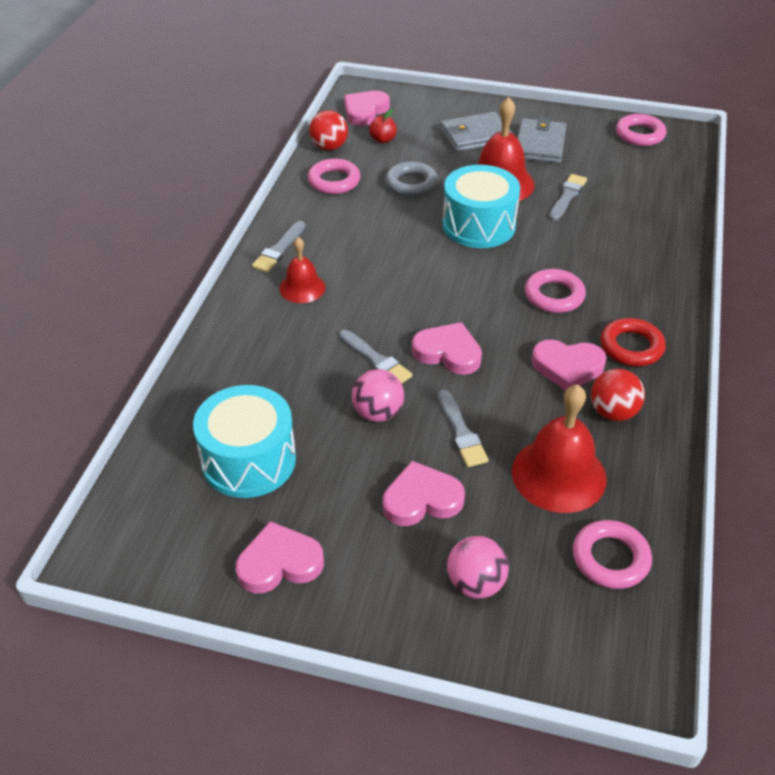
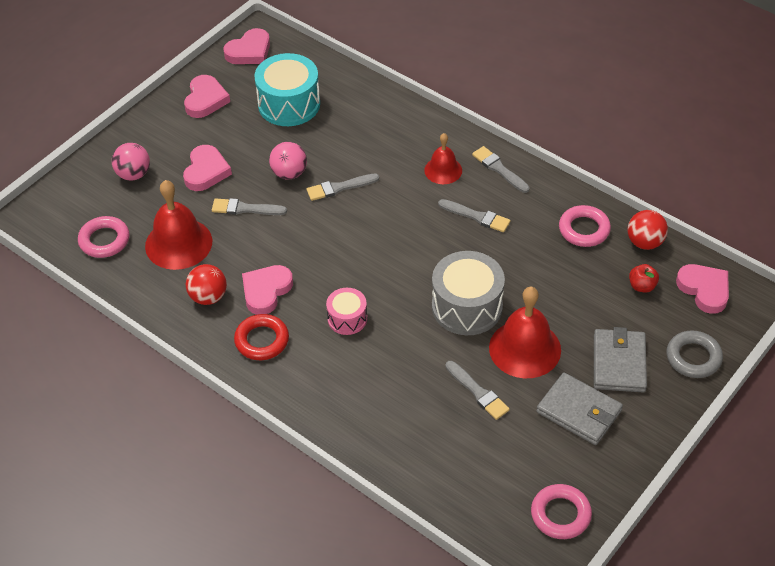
camera: 115 degrees right, 5 degrees up
grey ring [385,161,438,197] -> grey ring moved to [667,330,723,378]
pink heart [412,322,482,375] -> pink heart moved to [223,28,270,64]
turquoise drum [442,165,520,248] -> grey drum [432,251,505,335]
pink ring [525,269,586,313] -> pink drum [326,288,367,335]
none -> grey brush [438,199,511,232]

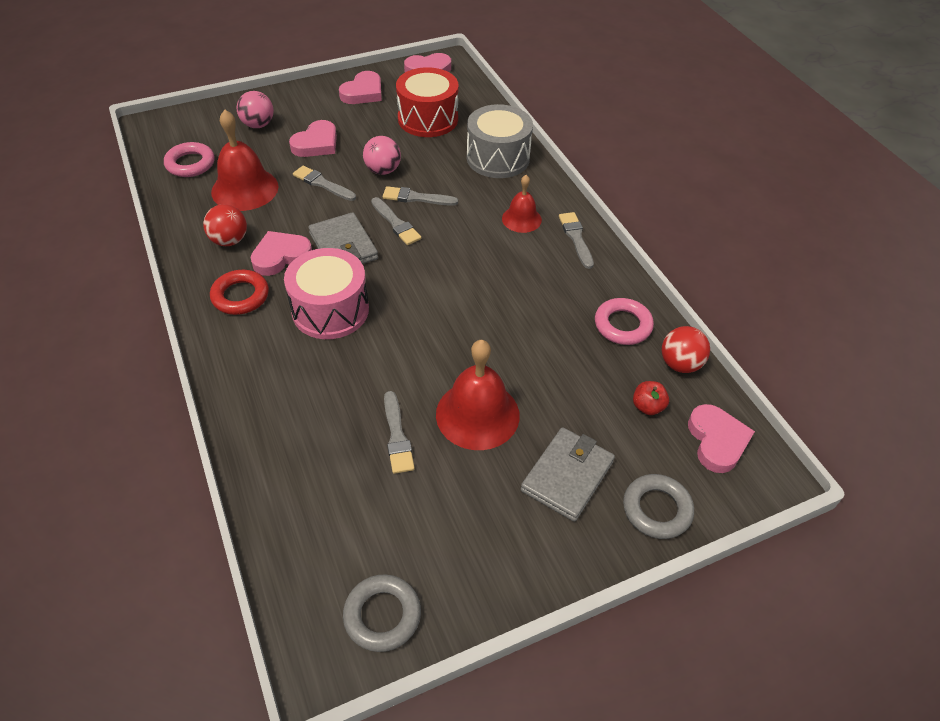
camera: 25 degrees right, 0 degrees up
turquoise drum [254,53,320,126] -> red drum [396,67,458,137]
pink drum [326,288,367,335] -> pink drum [284,248,369,339], size x1.79
grey drum [432,251,505,335] -> grey drum moved to [467,104,533,178]
grey brush [438,199,511,232] -> grey brush moved to [371,197,421,245]
pink ring [531,484,592,539] -> grey ring [343,574,421,652]
grey wallet [536,372,623,445] -> grey wallet moved to [308,212,378,264]

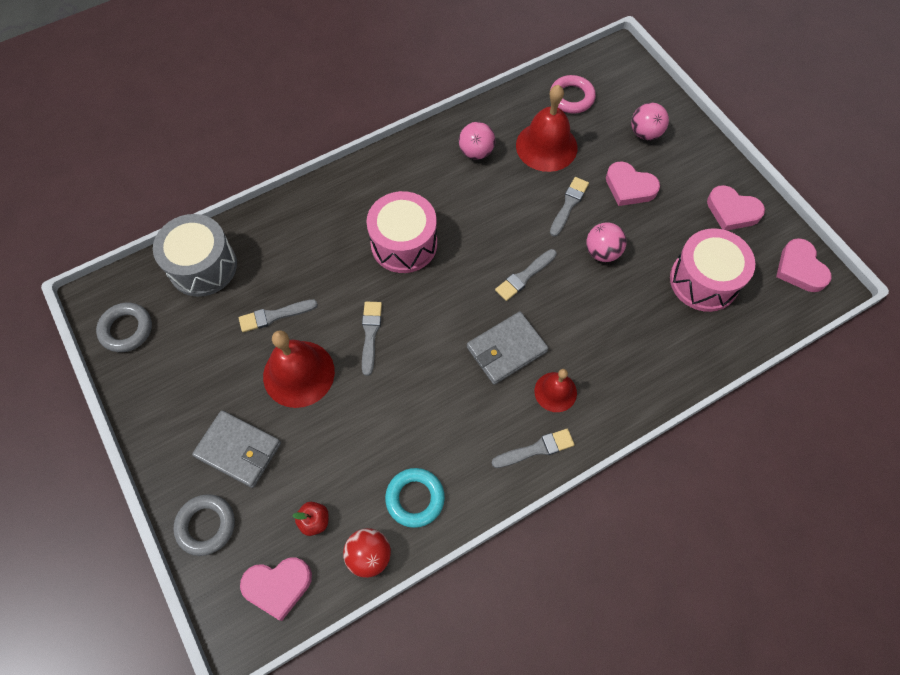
camera: 85 degrees right, 15 degrees up
red ball [203,204,247,246] -> pink ball [459,122,495,160]
red ring [210,270,269,315] -> none
pink heart [250,231,312,276] -> none
grey wallet [308,212,378,264] -> grey wallet moved to [467,312,548,385]
grey brush [383,186,458,206] -> grey brush moved to [362,302,382,376]
red drum [396,67,458,137] -> pink drum [670,228,756,312]
grey drum [467,104,533,178] -> grey drum moved to [153,214,237,297]
pink ring [595,298,654,345] -> turquoise ring [385,468,445,528]

